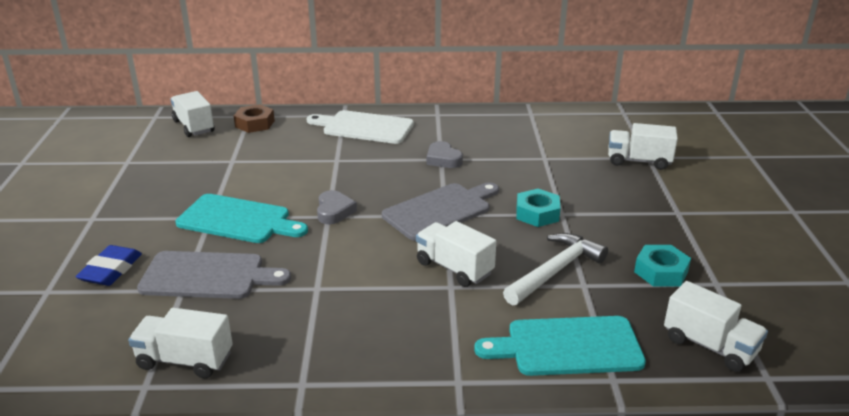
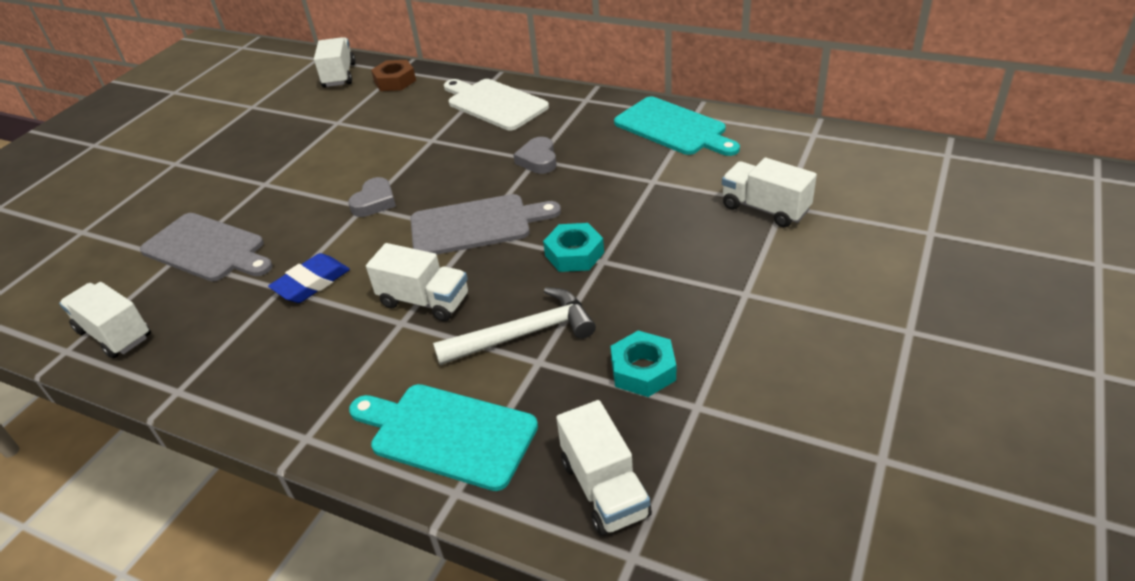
camera: 30 degrees right, 10 degrees up
blue eraser [76,245,142,286] -> blue eraser moved to [268,253,350,303]
turquoise cutting board [176,194,308,243] -> turquoise cutting board moved to [614,97,740,156]
white truck [416,221,496,287] -> white truck turned 135 degrees clockwise [366,243,468,321]

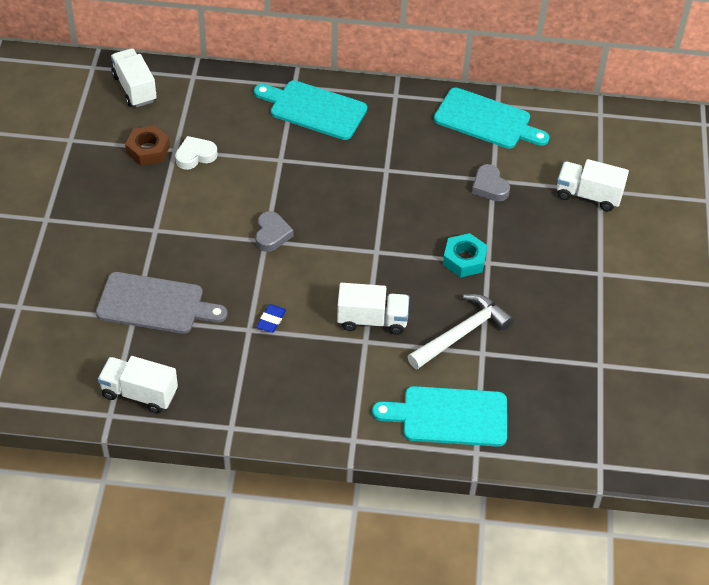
camera: 25 degrees left, 10 degrees up
blue eraser [268,253,350,303] -> blue eraser [256,304,286,333], size x0.62
brown nut [371,60,416,91] -> brown nut moved to [125,125,170,166]
grey cutting board [410,194,561,255] -> none
white cutting board [444,79,549,130] -> turquoise cutting board [254,80,367,140]
grey heart [513,137,557,174] -> grey heart moved to [472,164,510,201]
white truck [556,400,652,536] -> none
turquoise nut [610,331,676,397] -> none
none -> white heart [175,136,218,170]

